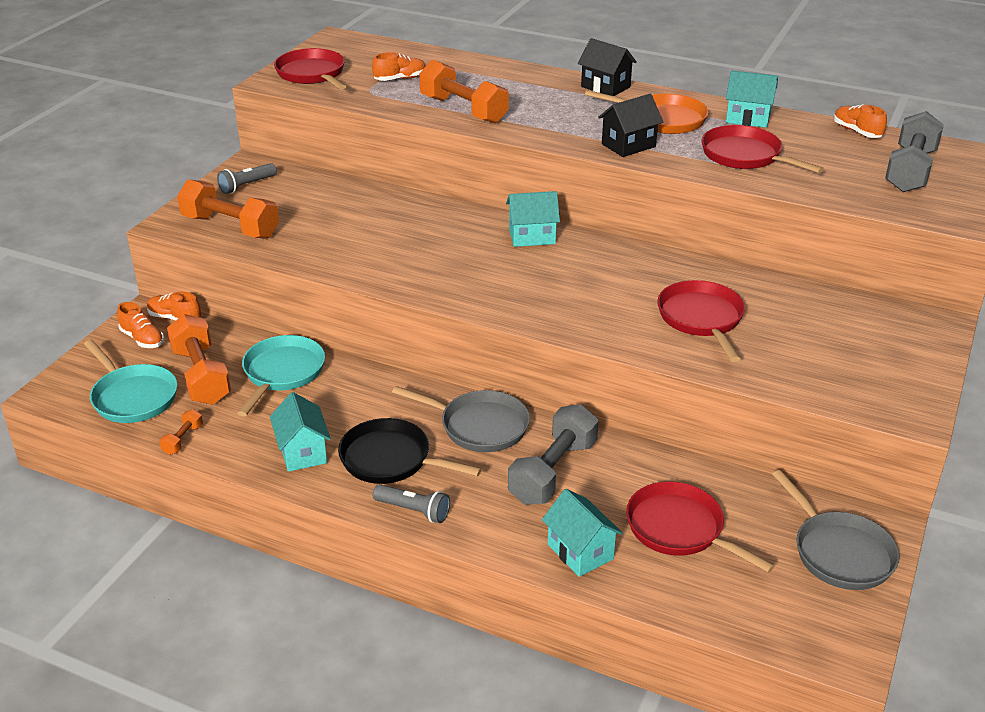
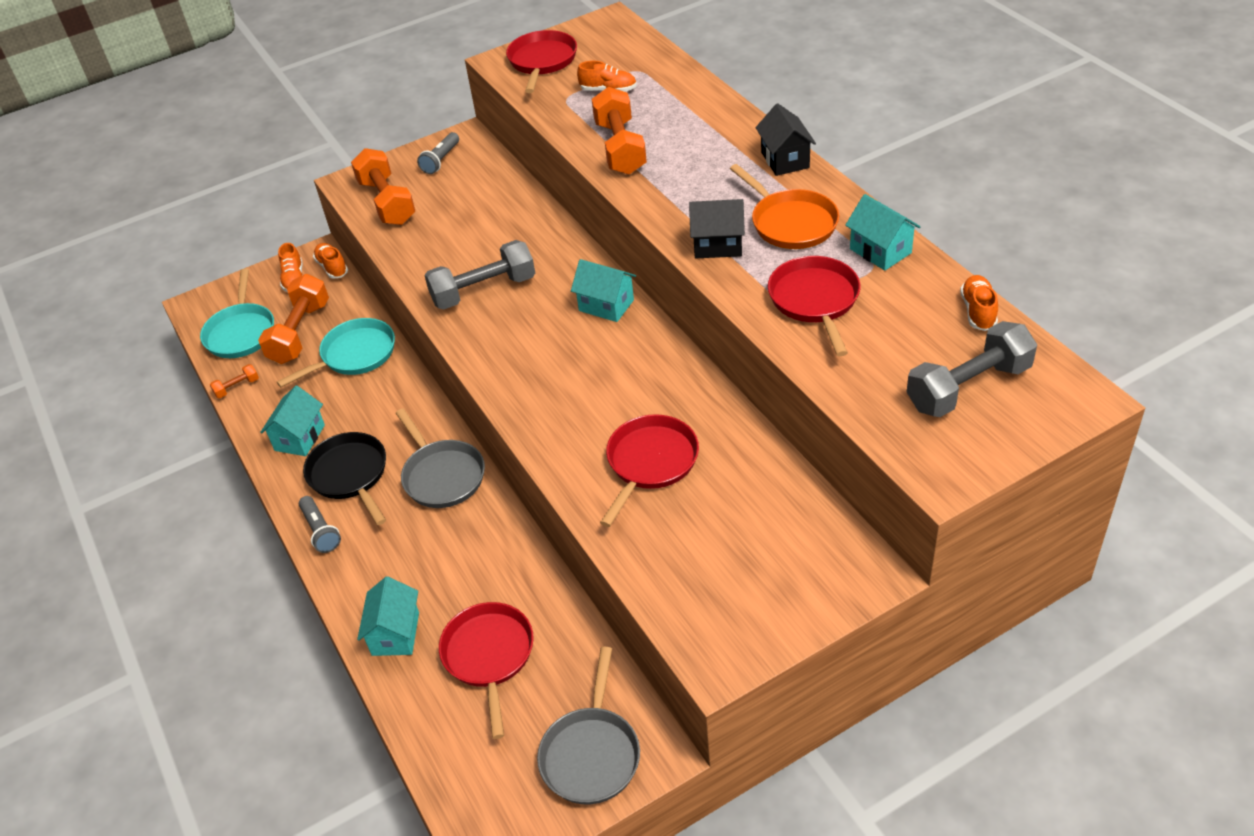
camera: 40 degrees right, 10 degrees up
grey flashlight [217,163,277,194] -> grey flashlight turned 60 degrees counterclockwise [417,132,459,174]
grey dumbbell [508,404,599,505] -> grey dumbbell moved to [424,240,535,310]

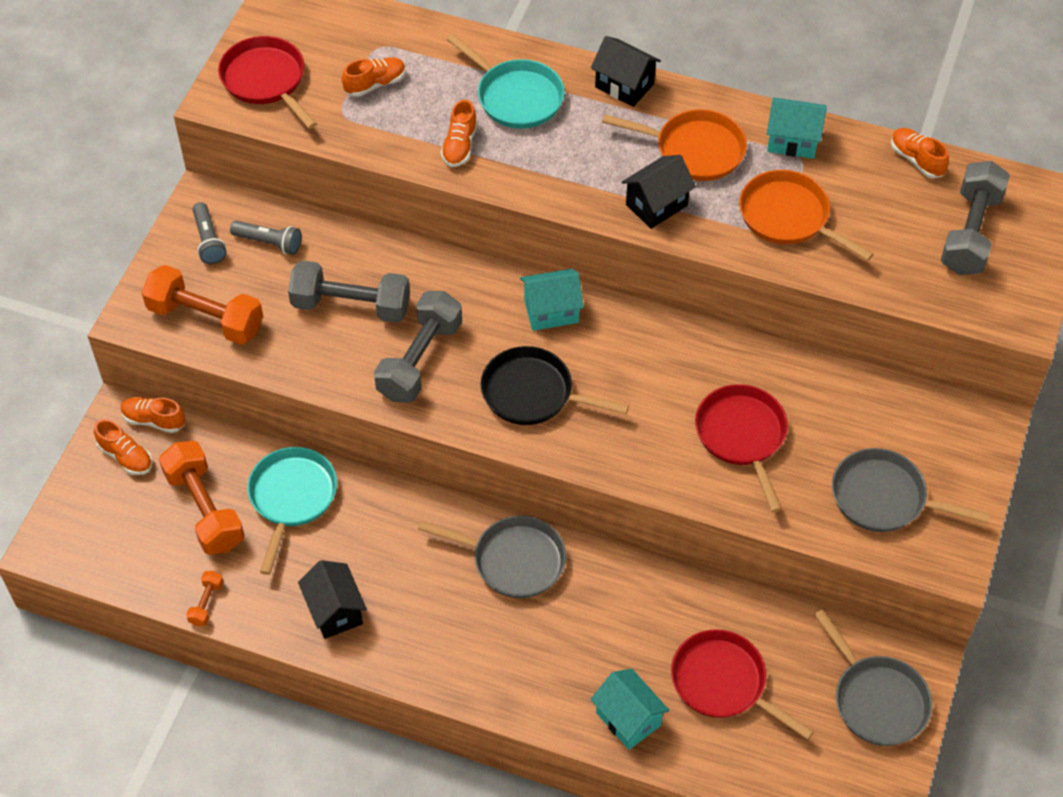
camera: 45 degrees left, 10 degrees up
turquoise pan [200,269,274,358] -> turquoise pan moved to [447,34,565,129]
turquoise house [260,386,325,456] -> black house [298,560,367,639]
grey flashlight [299,496,341,553] -> grey flashlight moved to [230,221,302,255]
black pan [303,432,386,525] -> black pan moved to [481,346,629,425]
orange dumbbell [592,87,647,175] -> orange shoe [441,100,478,167]
red pan [768,256,861,356] -> orange pan [739,170,874,261]
none -> grey dumbbell [288,260,410,323]
none -> grey pan [832,448,990,532]

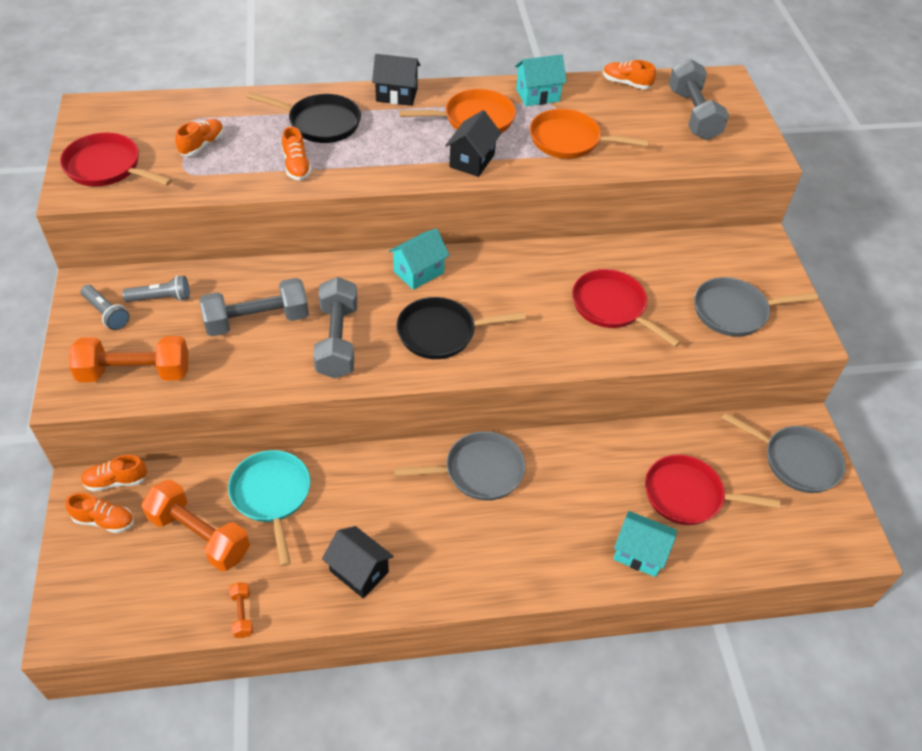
camera: 30 degrees left, 5 degrees down
turquoise pan [447,34,565,129] -> black pan [246,92,361,143]

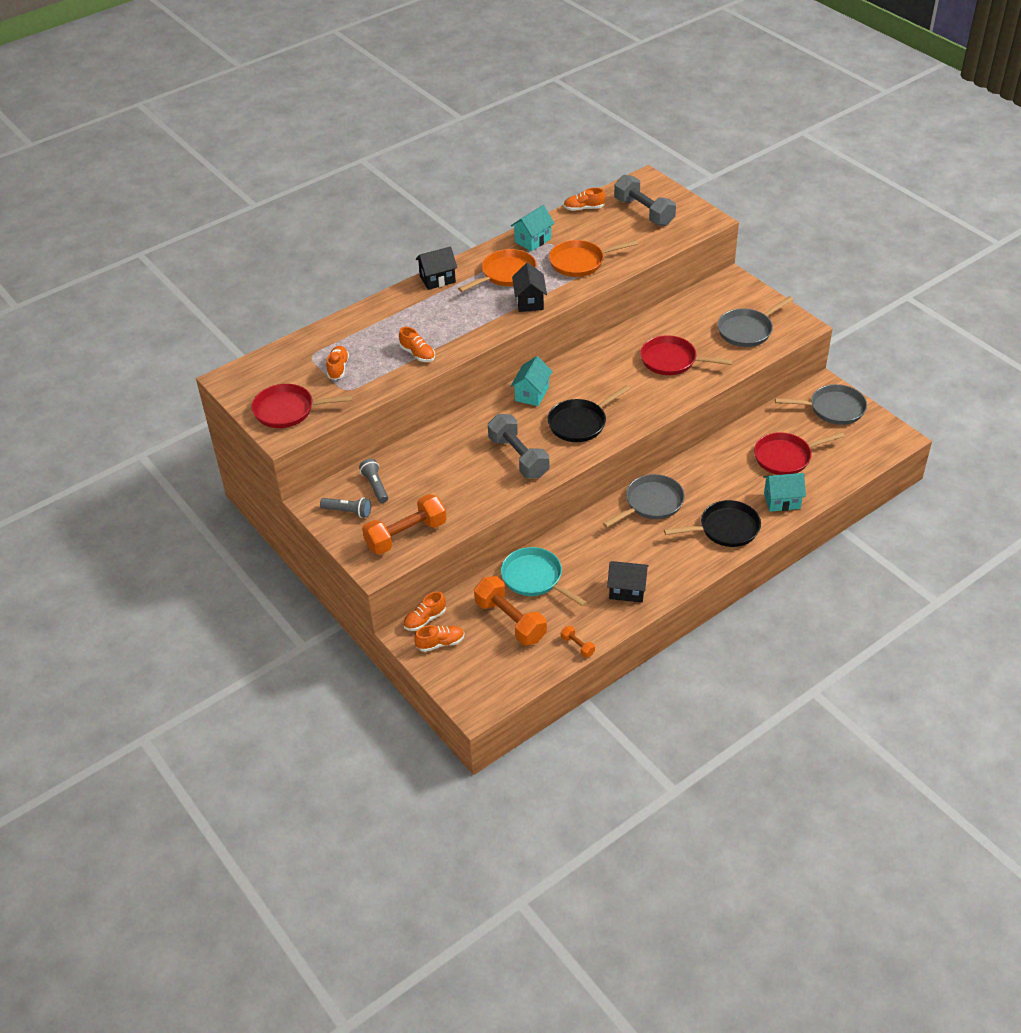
camera: 25 degrees left, 5 degrees down
grey flashlight [122,276,190,302] -> grey flashlight turned 75 degrees counterclockwise [359,459,388,503]
orange dumbbell [141,480,250,571] -> orange dumbbell turned 45 degrees clockwise [474,576,547,645]
grey dumbbell [200,278,309,336] -> none
black pan [246,92,361,143] -> black pan moved to [664,500,761,547]

